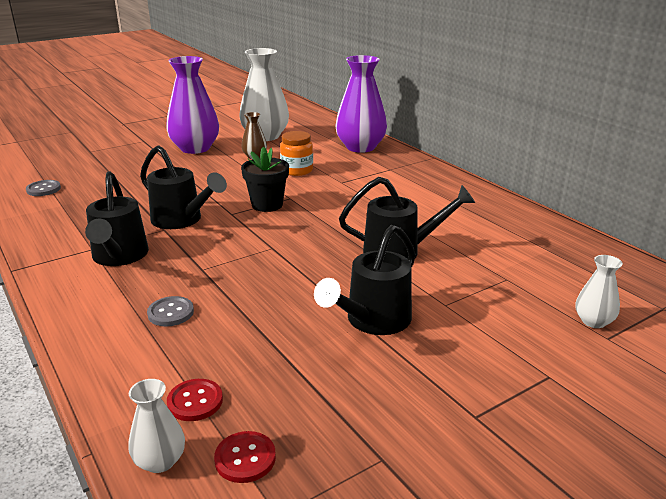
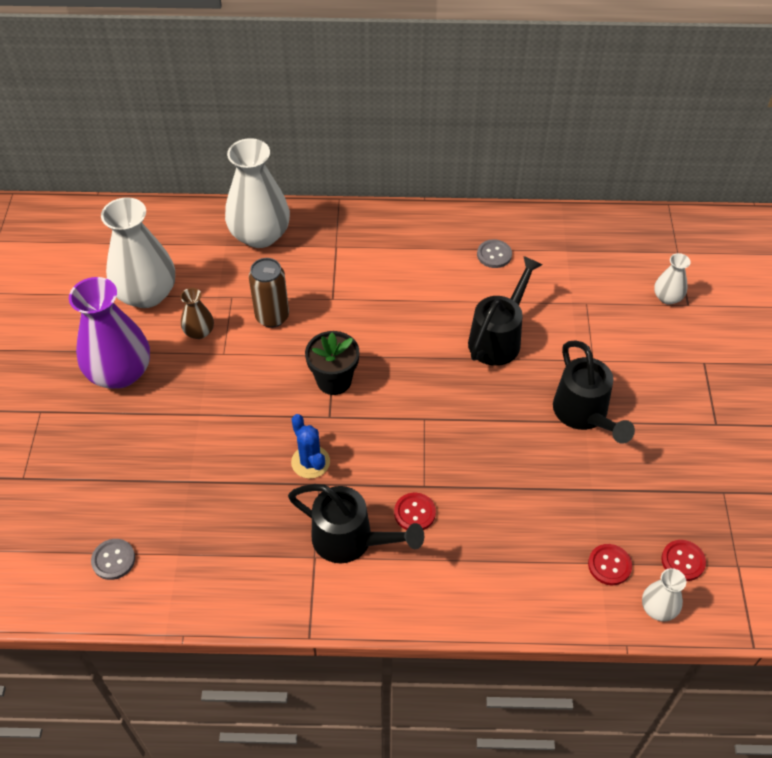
camera: 55 degrees left, 25 degrees up
black watering can [140,145,227,229] -> blue cactus [291,414,330,479]
grey button [147,296,194,327] -> grey button moved to [477,239,512,268]
orange jar [280,131,313,176] -> brown can [249,258,289,328]
purple vase [336,55,387,153] -> white vase [225,138,290,248]
none -> red button [394,493,436,530]

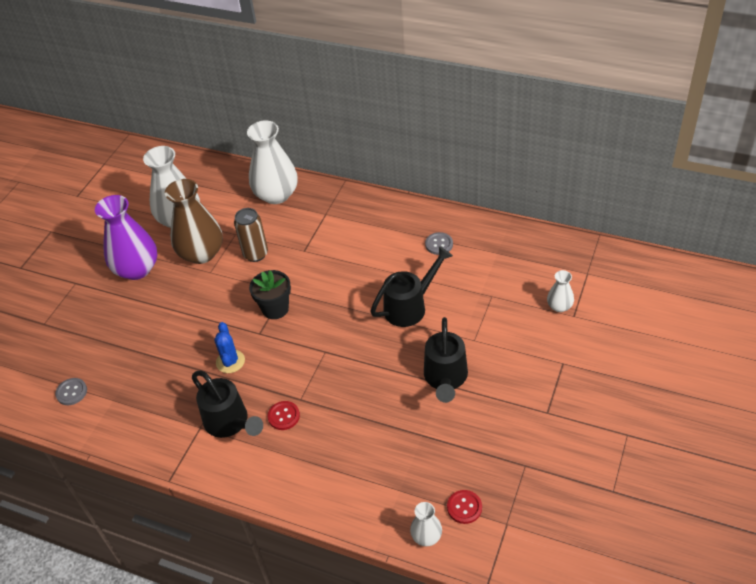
camera: 25 degrees right, 5 degrees down
brown vase [180,288,214,339] -> brown vase [165,179,223,264], size x2.09
red button [588,544,632,585] -> none

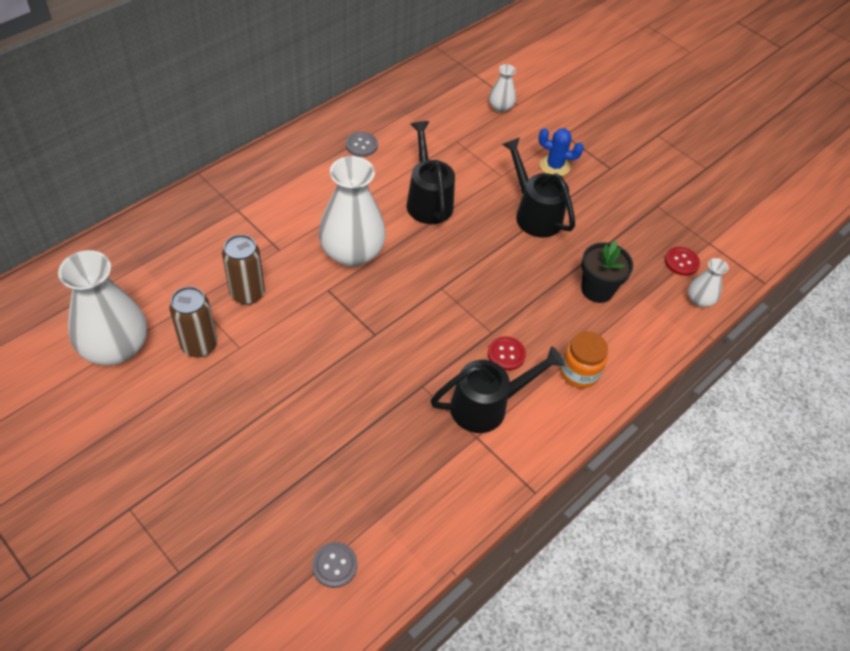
camera: 75 degrees left, 5 degrees up
purple vase [95,195,157,280] -> none
brown vase [165,179,223,264] -> brown can [169,286,217,357]
blue cactus [214,322,245,373] -> blue cactus moved to [538,128,584,176]
white vase [247,121,298,204] -> white vase moved to [319,156,386,267]
black flower pot [249,270,291,319] -> black flower pot moved to [581,241,633,303]
black watering can [424,317,468,403] -> black watering can turned 150 degrees counterclockwise [502,137,575,238]
none -> orange jar [560,331,608,388]

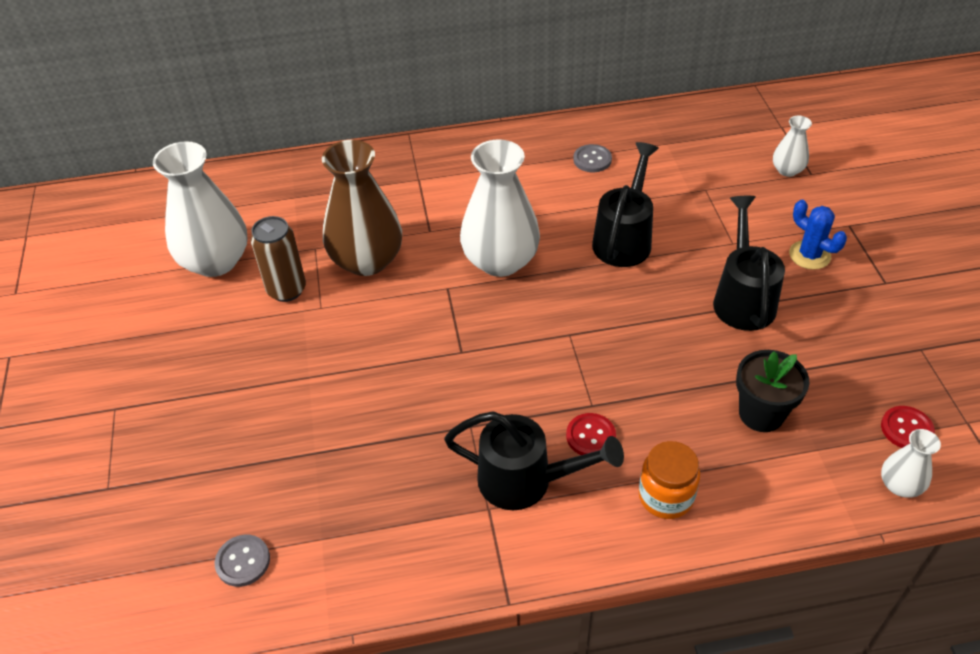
camera: 40 degrees right, 5 degrees down
brown can [222,235,265,305] -> brown vase [322,140,402,276]

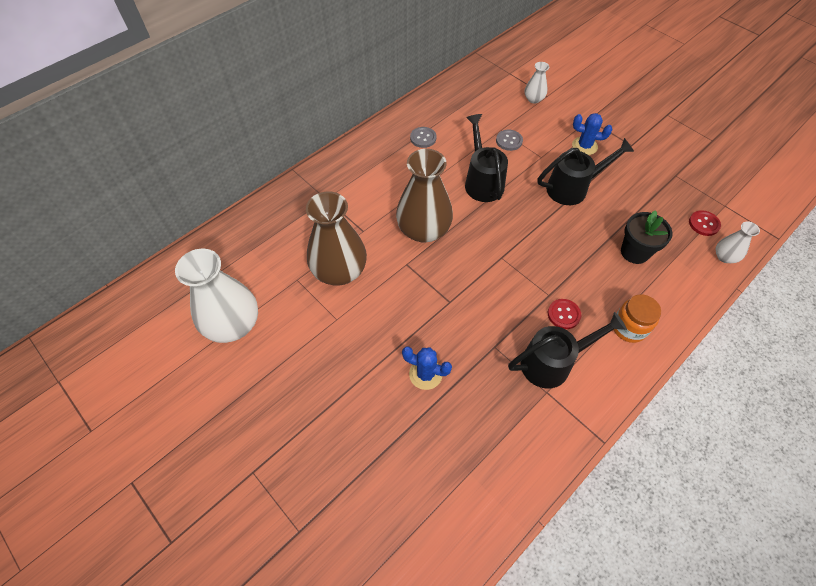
camera: 35 degrees left, 10 degrees up
grey button [215,535,270,587] -> grey button moved to [496,129,523,151]
brown can [251,216,306,302] -> none
white vase [460,139,540,277] -> brown vase [396,149,453,243]
black watering can [713,196,785,331] -> black watering can turned 105 degrees clockwise [538,138,634,205]
none -> blue cactus [402,347,452,390]

